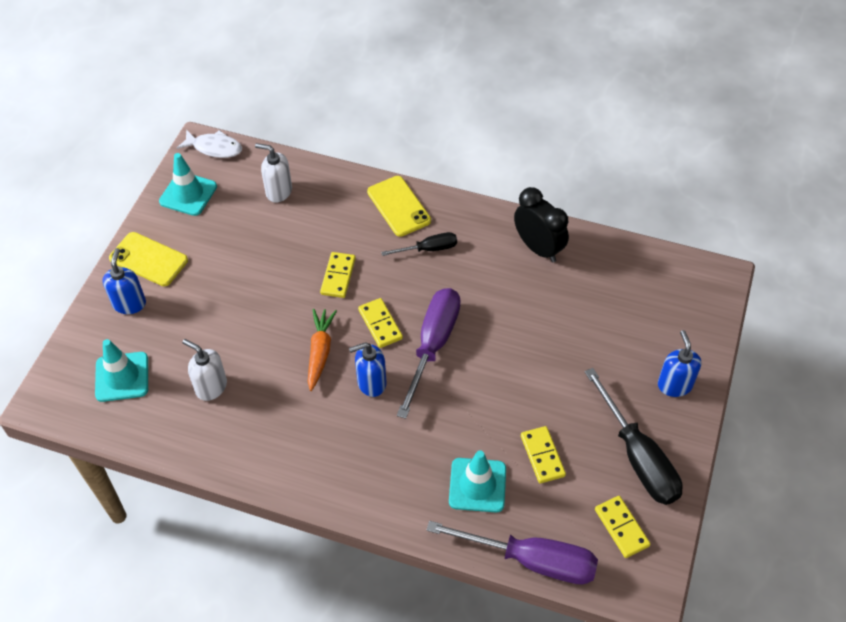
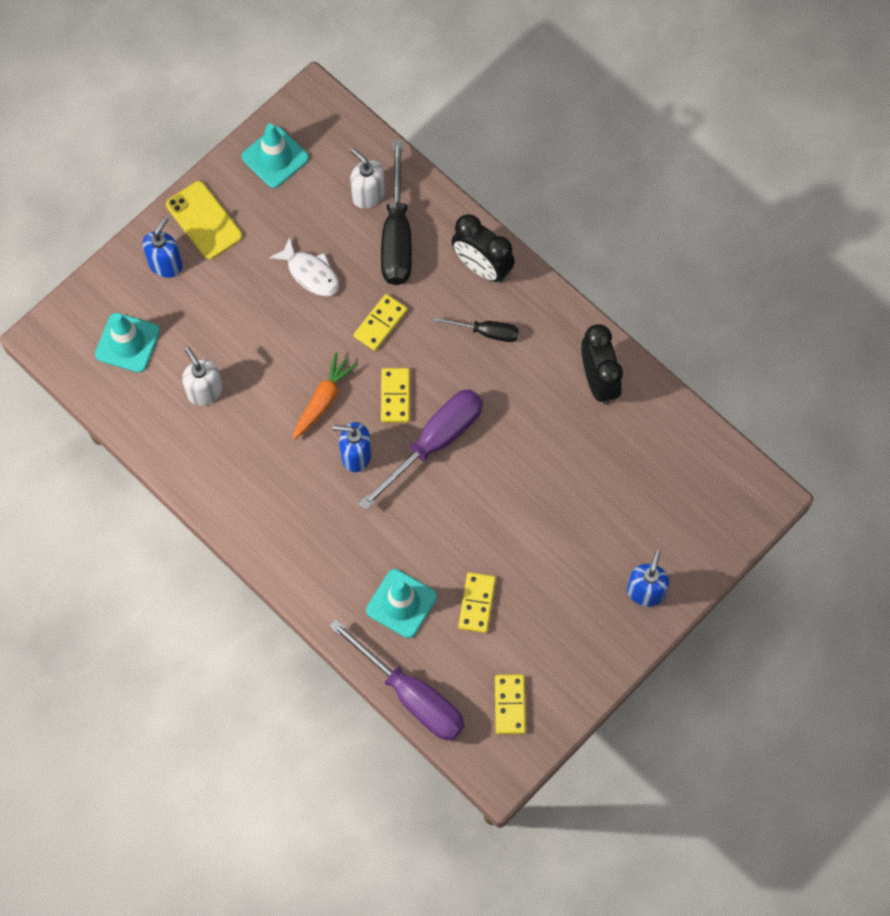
camera: 25 degrees right, 15 degrees up
white fish [177,130,242,158] -> white fish moved to [269,237,339,296]
yellow phone [367,176,431,237] -> black clock [451,214,515,283]
black screwdriver [584,368,683,505] -> black screwdriver moved to [381,139,412,285]

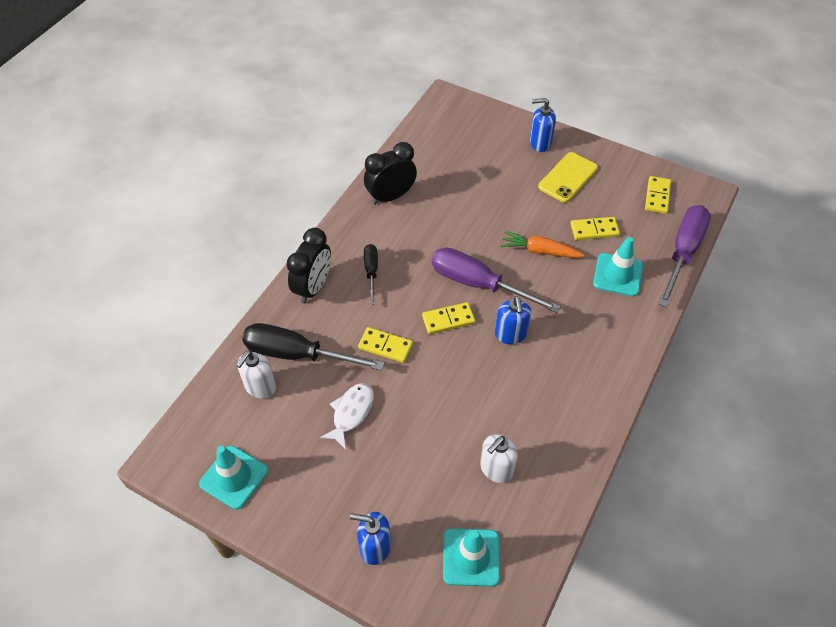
camera: 105 degrees left, 15 degrees down
yellow phone [166,181,242,259] -> yellow phone moved to [538,152,598,203]
orange carrot [292,352,358,440] -> orange carrot moved to [501,231,585,258]
black screwdriver [381,139,412,285] -> black screwdriver turned 150 degrees counterclockwise [242,323,385,370]
yellow domino [495,675,526,734] -> yellow domino turned 60 degrees counterclockwise [645,176,671,214]

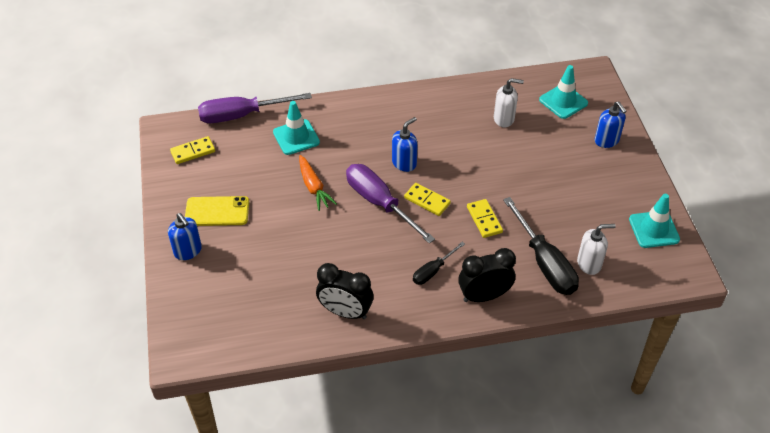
camera: 130 degrees left, 5 degrees down
white fish [320,383,374,449] -> none
purple screwdriver [432,248,561,313] -> purple screwdriver turned 150 degrees clockwise [346,164,435,244]
yellow domino [570,217,620,240] -> none

